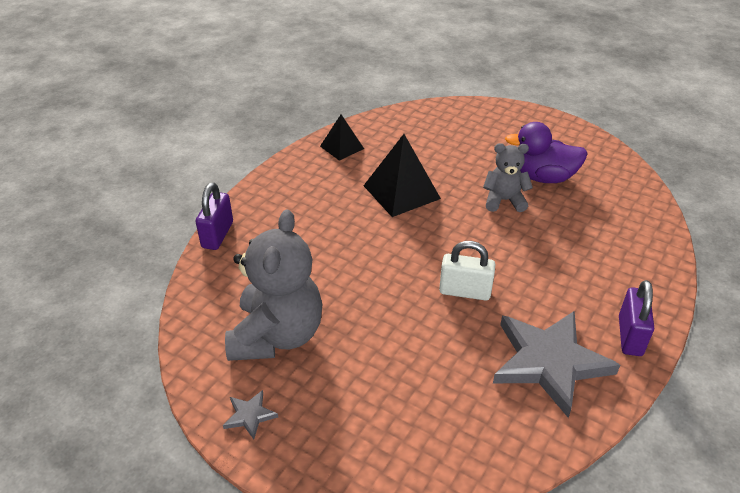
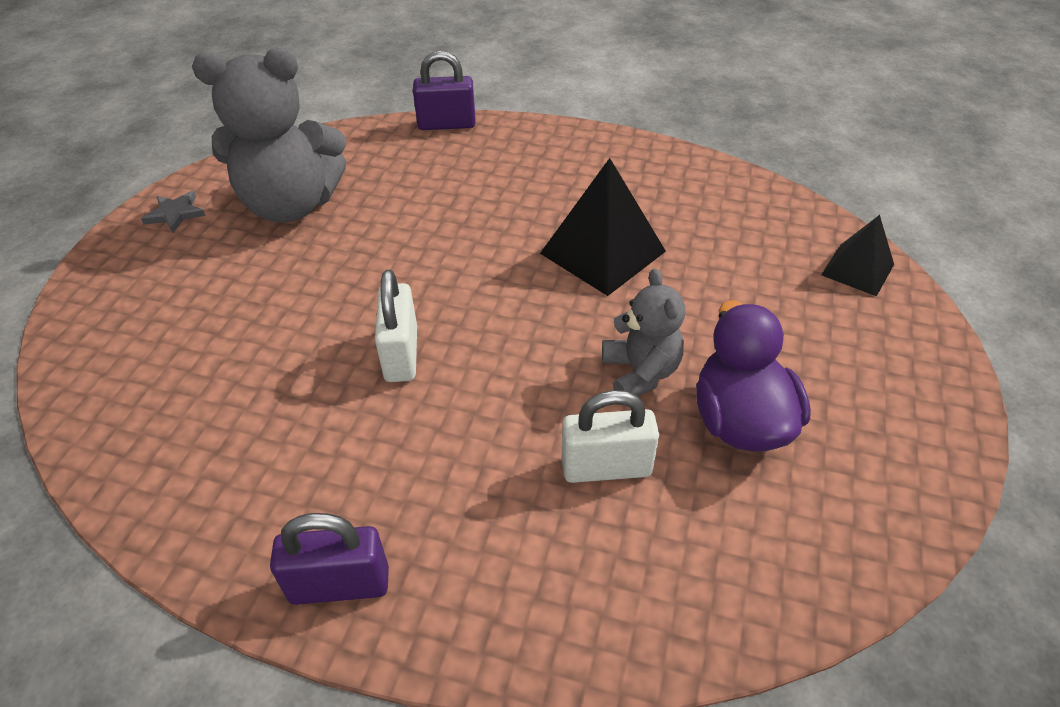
camera: 75 degrees right, 5 degrees up
black pyramid [320,115,364,161] -> black pyramid moved to [821,215,894,296]
grey star [493,311,620,418] -> none
none -> white padlock [562,390,659,483]

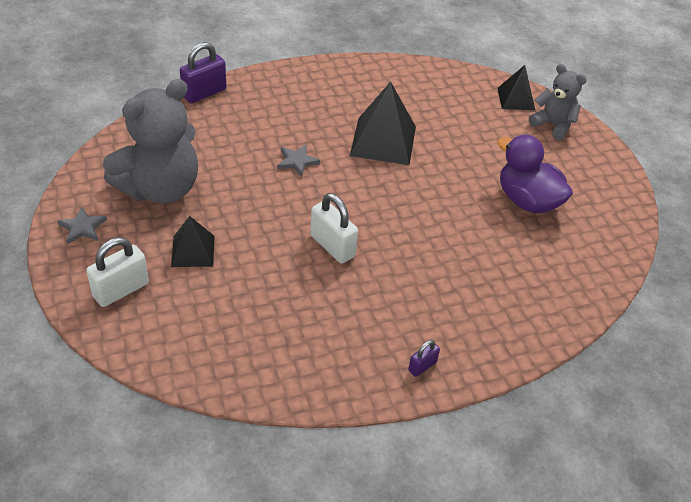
camera: 40 degrees left, 0 degrees up
purple padlock [270,513,389,605] -> purple padlock [408,340,440,377], size x0.54
white padlock [562,390,659,483] -> white padlock moved to [86,237,149,307]
grey teddy bear [602,268,685,396] -> grey teddy bear moved to [529,64,587,140]
none -> black pyramid [171,216,215,267]
none -> grey star [277,144,320,177]

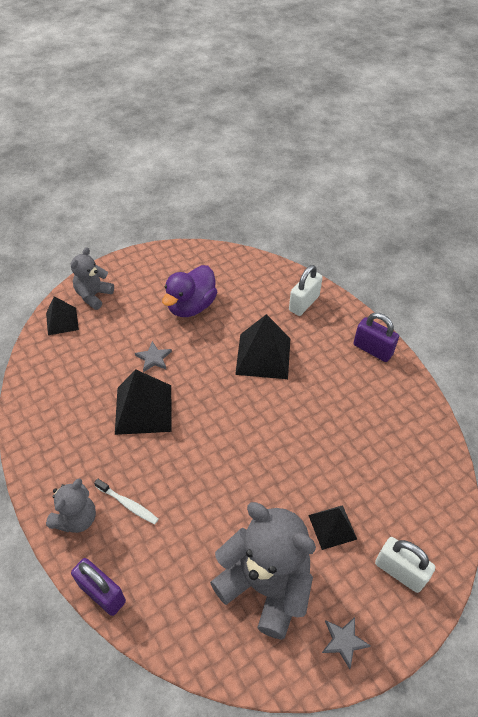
camera: 100 degrees left, 5 degrees up
grey star [277,144,320,177] -> grey star moved to [135,341,172,372]
white padlock [310,193,358,263] -> white padlock moved to [289,265,323,316]
purple padlock [408,340,440,377] -> purple padlock [353,313,399,362], size x1.86
none -> grey teddy bear [46,478,96,533]
none -> white toothbrush [94,479,159,524]
none -> black pyramid [235,314,291,379]

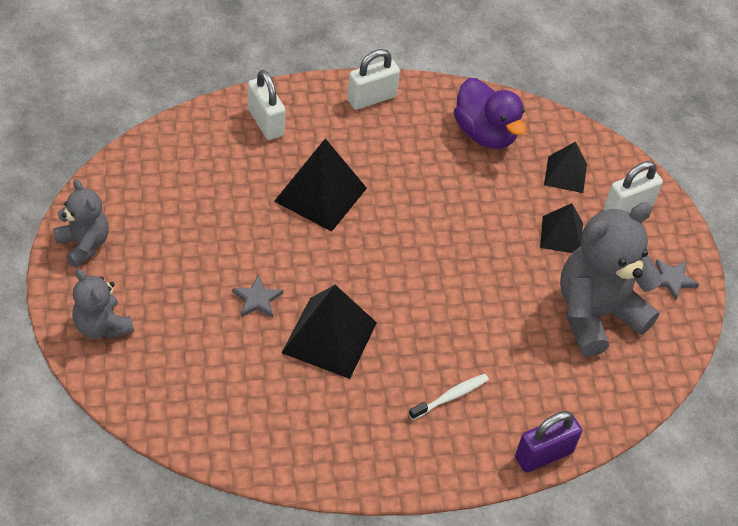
camera: 70 degrees left, 0 degrees up
black pyramid [46,296,79,335] -> black pyramid moved to [544,142,587,193]
grey teddy bear [46,478,96,533] -> grey teddy bear moved to [53,179,109,268]
purple duck [162,265,217,317] -> purple duck moved to [454,78,526,149]
purple padlock [353,313,399,362] -> white padlock [347,49,400,110]

